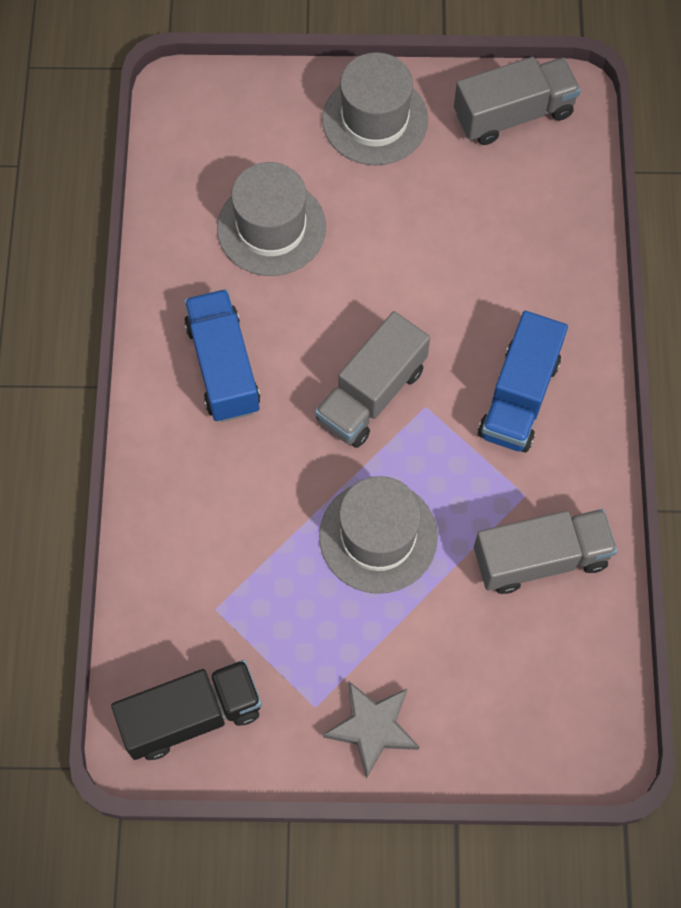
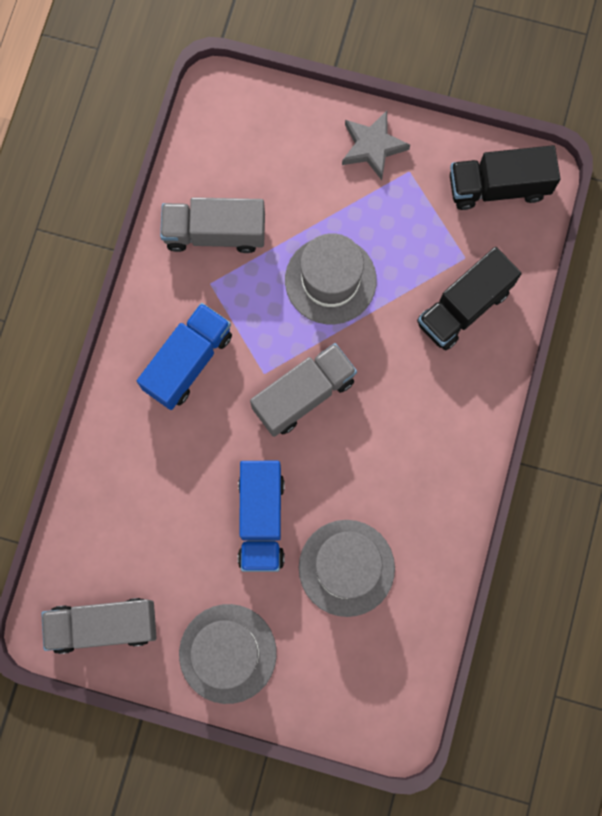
camera: 165 degrees left, 10 degrees up
blue truck [184,289,260,422] -> blue truck moved to [238,461,285,572]
none -> black truck [417,247,522,351]

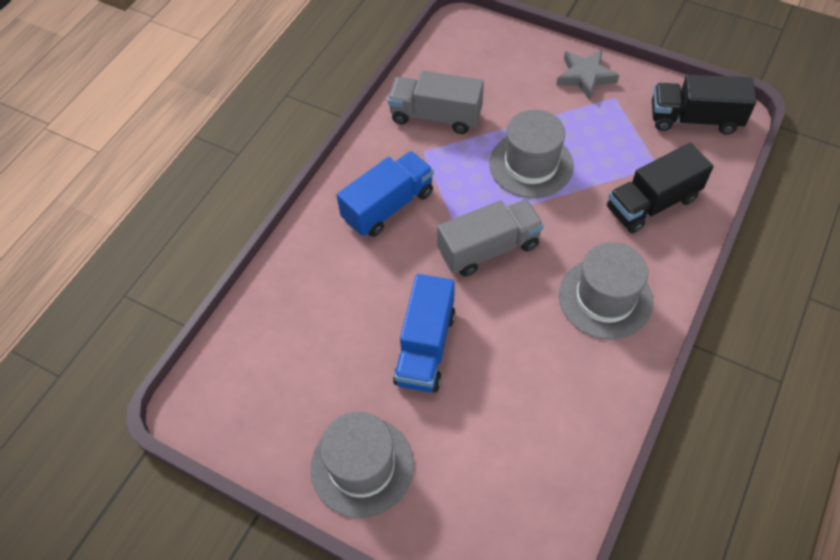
camera: 15 degrees right, 20 degrees down
grey truck [41,598,157,654] -> none
grey hat [299,520,395,617] -> grey hat moved to [559,242,653,340]

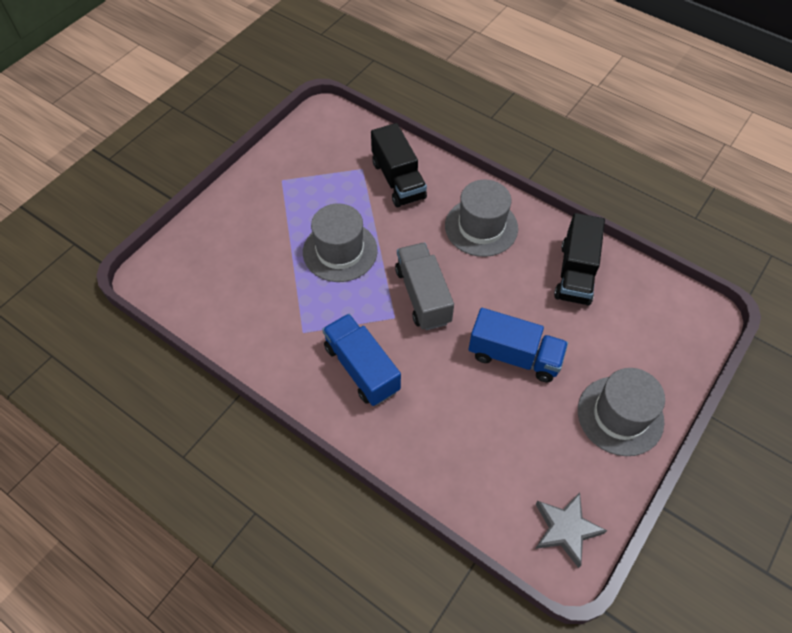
camera: 85 degrees left, 0 degrees up
grey truck [388,71,484,134] -> none
grey star [556,50,619,100] -> grey star moved to [535,492,607,568]
black truck [652,74,756,135] -> black truck moved to [554,213,605,306]

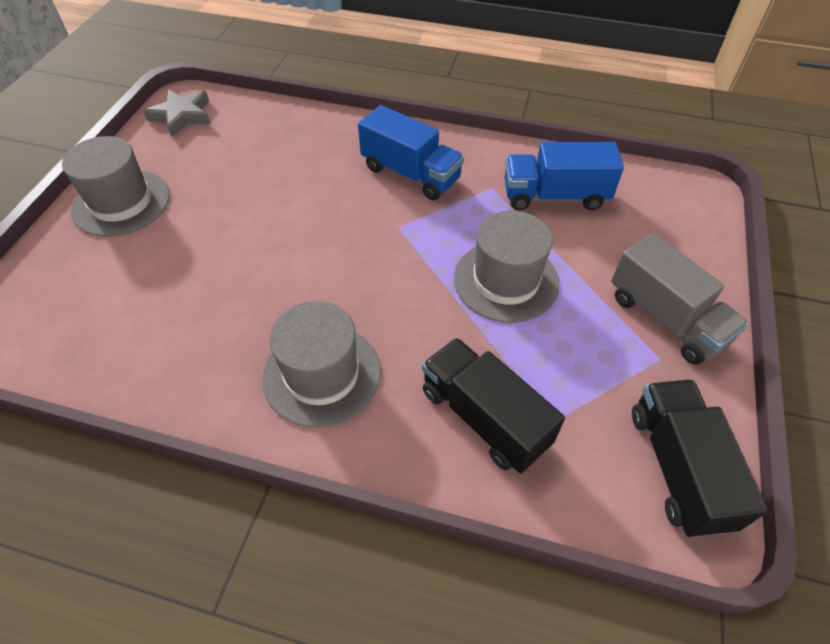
camera: 160 degrees right, 5 degrees down
grey truck [395,243,454,330] -> grey truck moved to [611,233,749,365]
blue truck [469,308,568,382] -> blue truck moved to [505,142,624,211]
black truck [554,213,605,306] -> black truck moved to [632,379,768,538]

